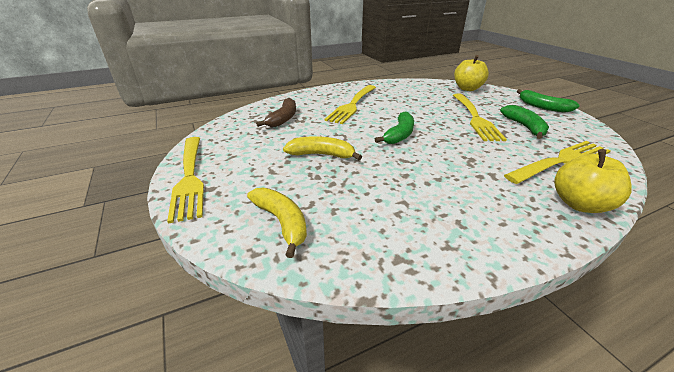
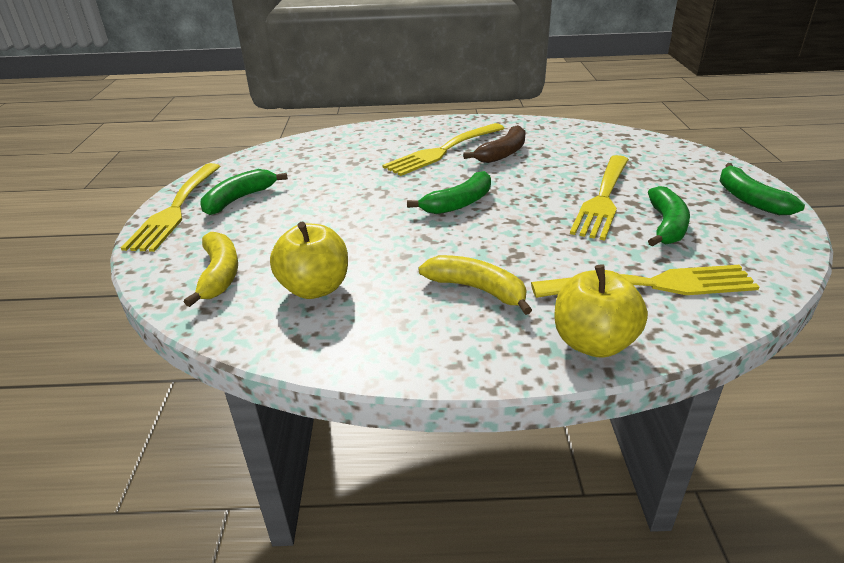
camera: 25 degrees right, 0 degrees up
brown banana [256,98,296,127] -> brown banana moved to [463,125,526,163]
yellow banana [283,136,362,160] -> yellow banana moved to [419,255,532,315]
yellow apple [454,55,489,91] -> yellow apple moved to [270,221,348,299]
none -> green banana [200,169,288,215]

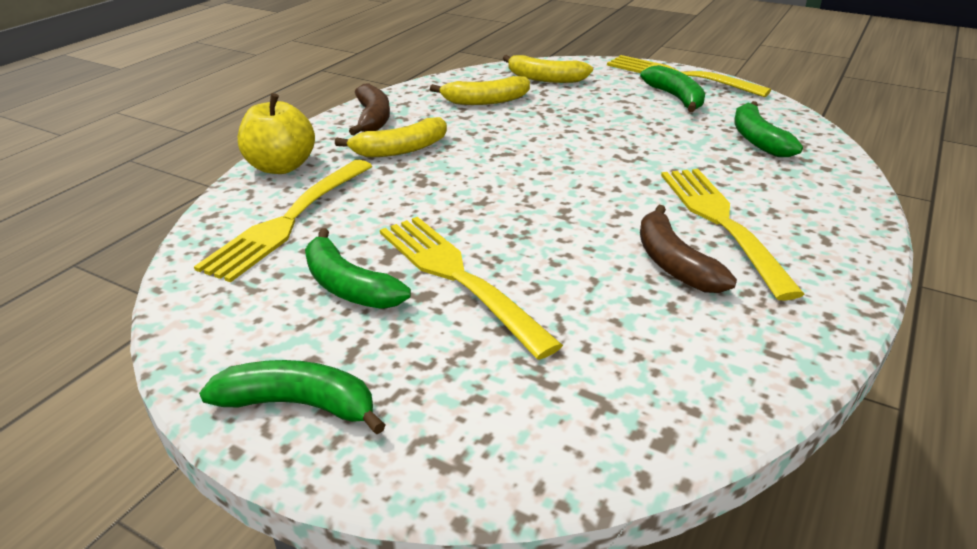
camera: 120 degrees right, 0 degrees up
yellow apple [270,221,348,299] -> yellow banana [430,76,530,105]
green banana [407,171,491,214] -> green banana moved to [734,101,803,157]
none -> brown banana [349,83,390,136]

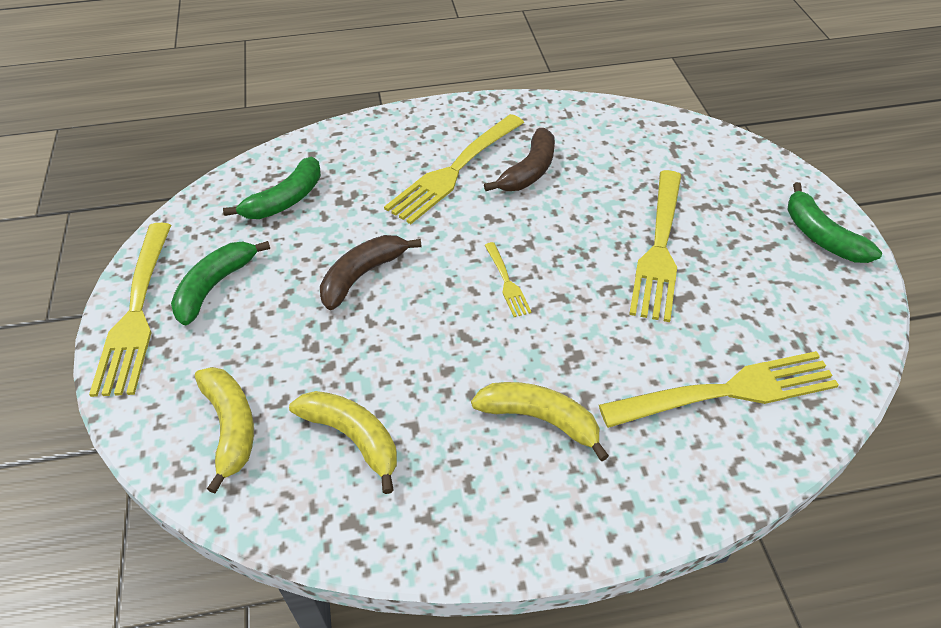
camera: 130 degrees left, 15 degrees up
yellow apple [237,93,315,174] -> none
green banana [305,228,411,309] -> none
brown banana [349,83,390,136] -> brown banana moved to [320,235,422,310]
none -> yellow fork [485,242,532,317]

